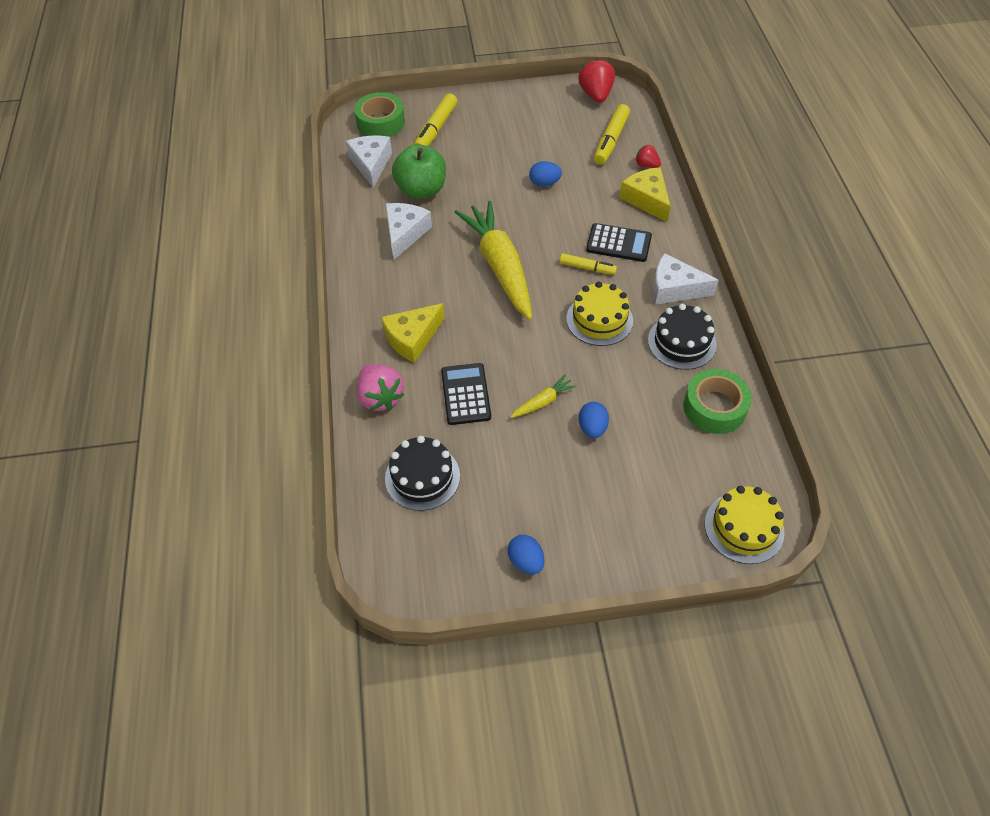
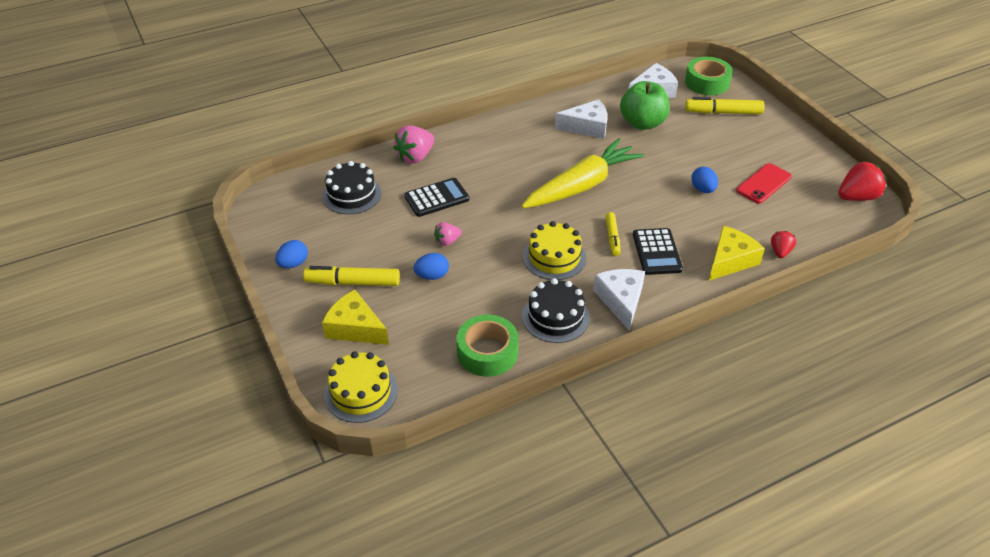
camera: 70 degrees right, 10 degrees down
yellow cheese [381,303,445,363] -> yellow cheese moved to [322,290,389,345]
yellow carrot [510,375,577,418] -> pink strawberry [434,222,462,246]
yellow marker [594,104,630,165] -> yellow marker moved to [303,266,400,286]
none -> red phone [736,163,792,204]

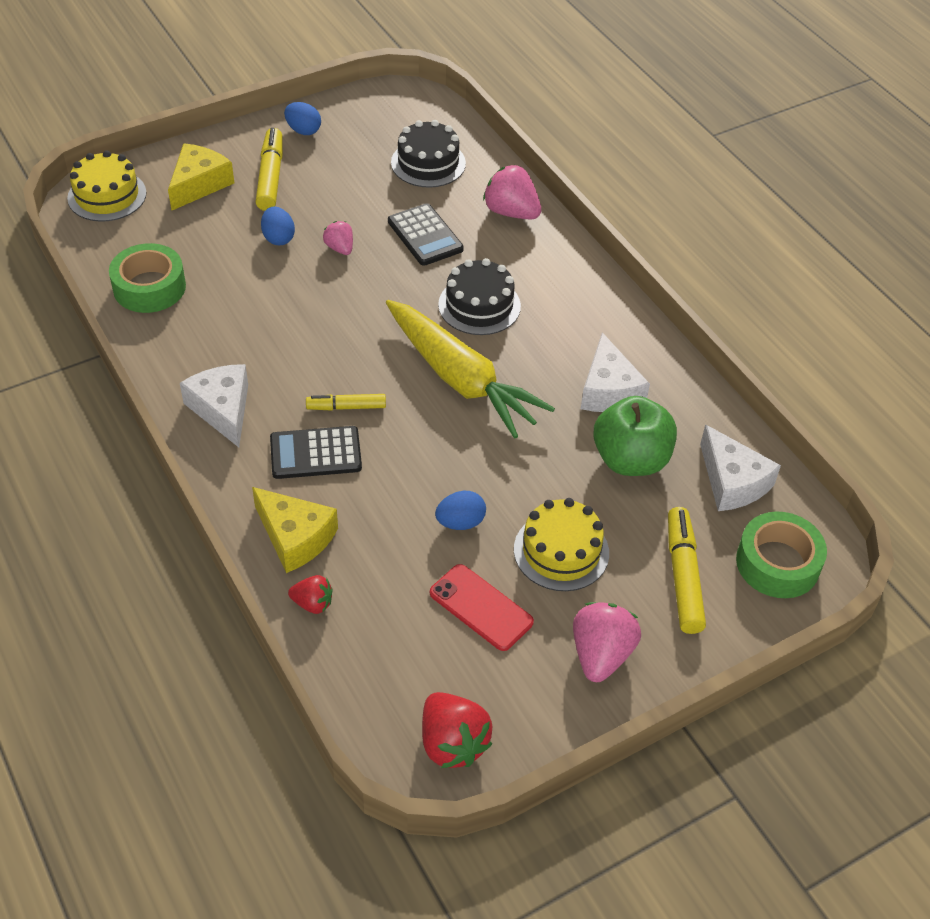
camera: 85 degrees right, 5 degrees up
black cake [522,278,590,343] -> black cake moved to [438,258,521,335]
yellow cake [523,221,586,280] -> yellow cake moved to [514,498,609,591]
white cheese [593,269,645,331] -> white cheese turned 105 degrees counterclockwise [180,364,248,447]
none -> pink strawberry [573,602,641,682]

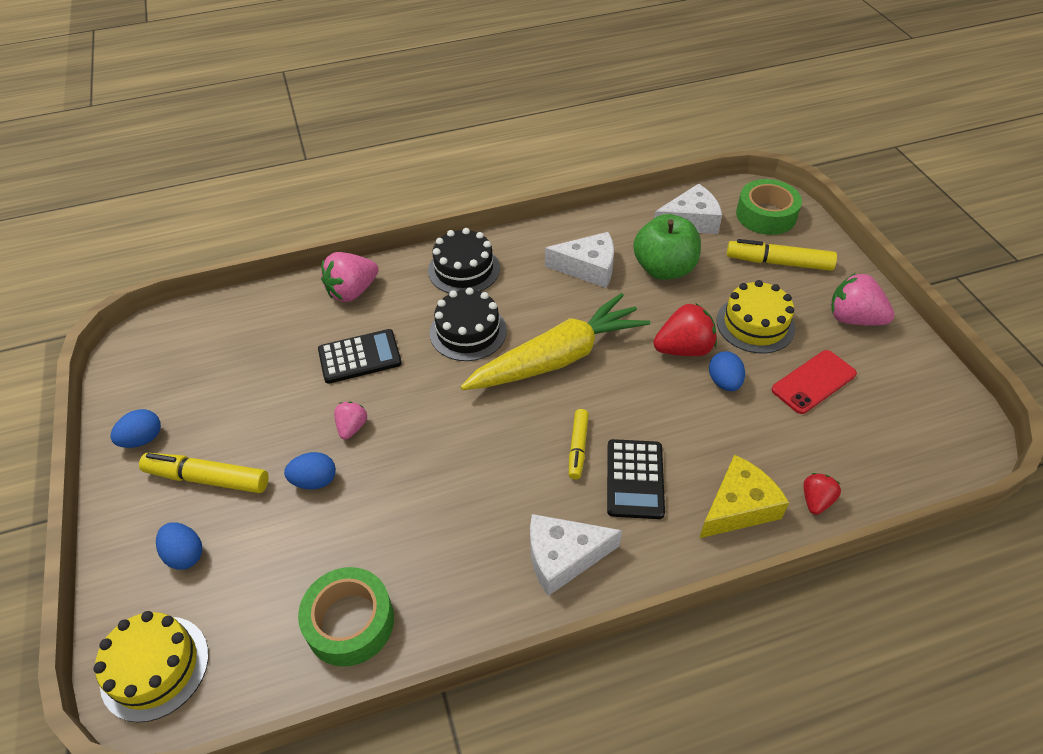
camera: 75 degrees left, 0 degrees up
yellow cheese [168,143,234,210] -> blue egg [156,522,202,570]
pink strawberry [323,221,353,255] -> pink strawberry turned 120 degrees clockwise [334,402,367,440]
black cake [391,120,466,188] -> black cake moved to [428,228,500,293]
red strawberry [422,692,492,768] -> red strawberry moved to [653,303,717,356]

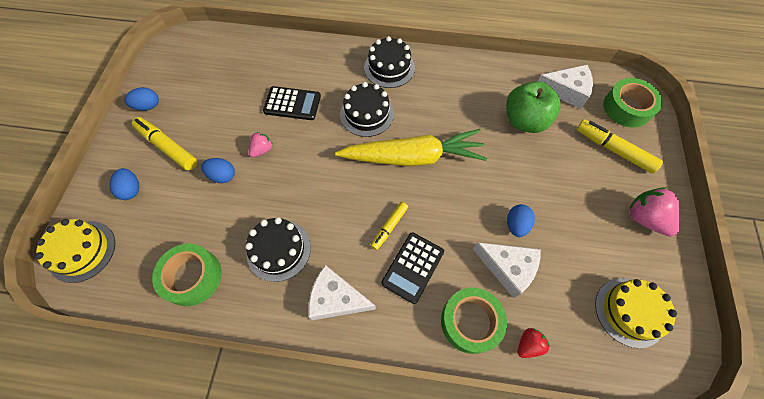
camera: 25 degrees right, 15 degrees up
pink strawberry [321,252,379,302] -> none
white cheese [545,232,614,288] -> white cheese moved to [473,242,541,298]
red strawberry [653,303,717,356] -> none
yellow cheese [699,455,789,538] -> green tape [441,288,507,354]
yellow cake [716,280,795,354] -> yellow cake moved to [595,278,677,348]
red phone [772,350,857,414] -> none
none -> black cake [245,217,311,282]

